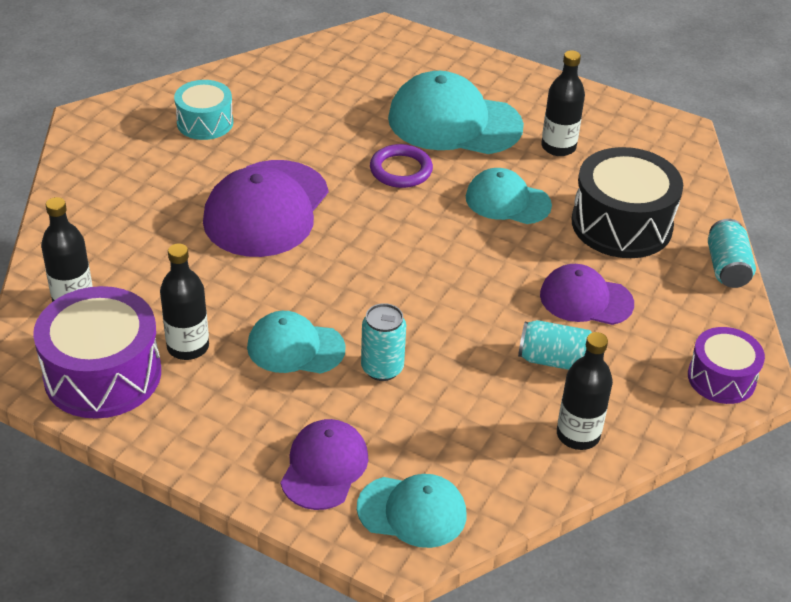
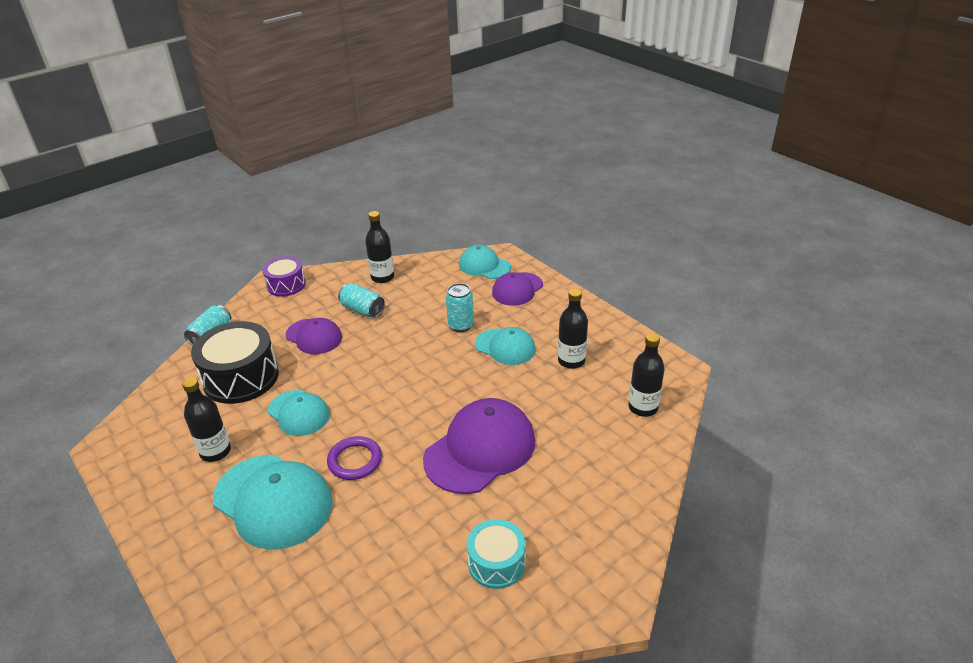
camera: 155 degrees left, 5 degrees down
purple drum [33,286,161,419] -> none

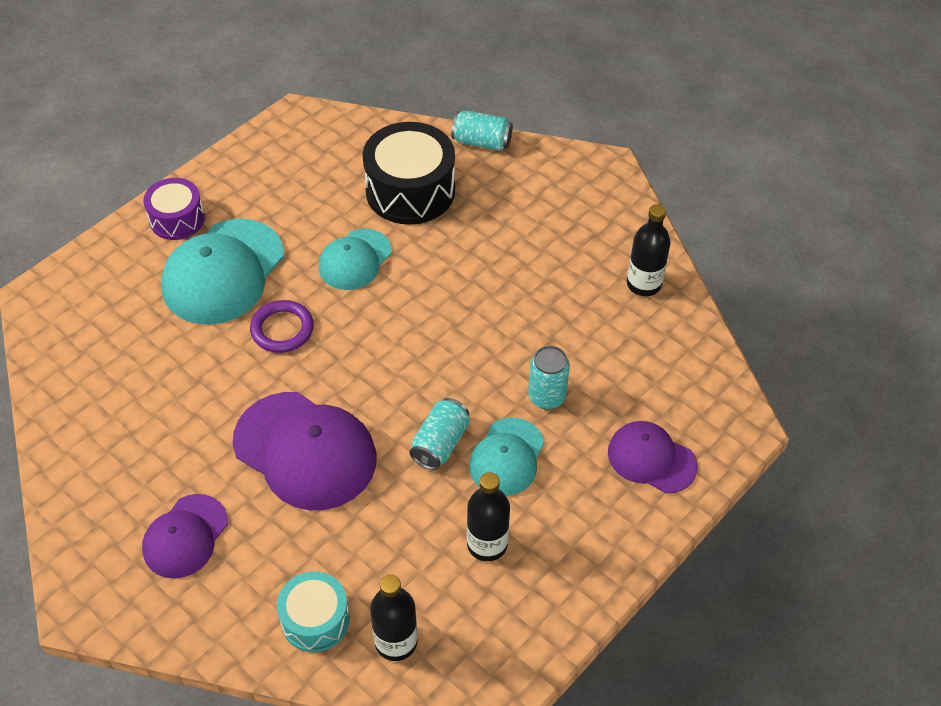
camera: 80 degrees right, 15 degrees up
black bottle [182,377,231,462] -> none
purple drum [262,256,306,297] -> purple drum moved to [143,178,205,240]
purple cap [285,318,342,354] -> purple cap moved to [142,494,228,579]
turquoise can [338,283,385,318] -> turquoise can moved to [410,398,470,470]
turquoise cap [459,245,511,279] -> none
turquoise drum [467,519,526,589] -> turquoise drum moved to [277,571,350,652]

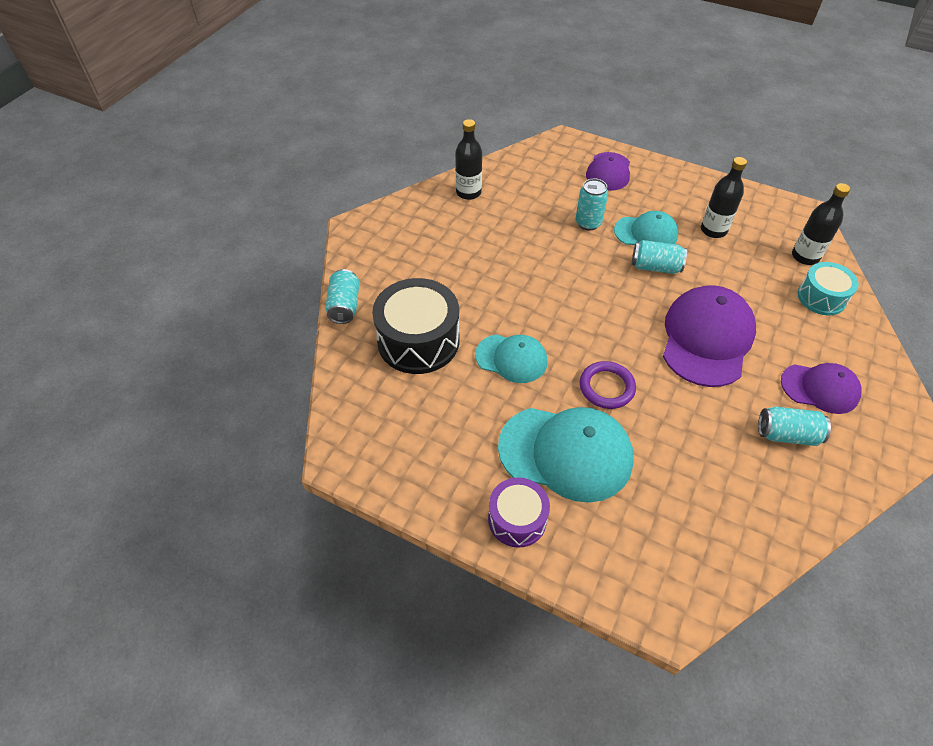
camera: 105 degrees left, 0 degrees up
none -> turquoise can [758,406,831,446]

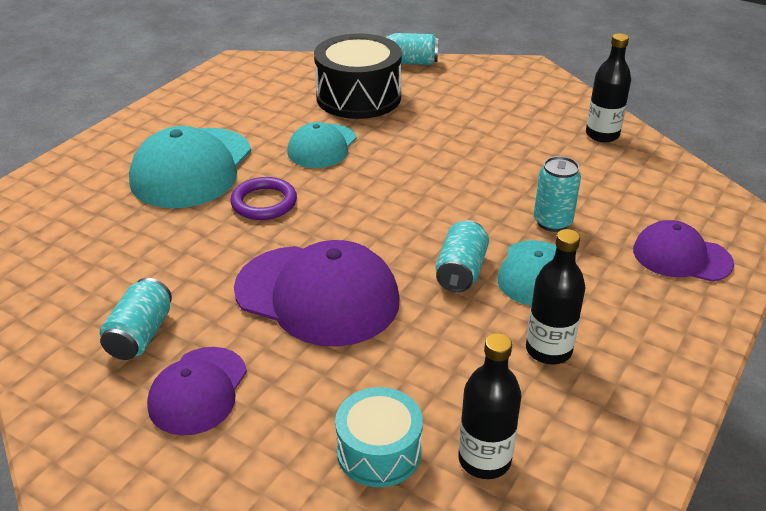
camera: 95 degrees right, 15 degrees down
purple drum [488,477,550,548] -> none

